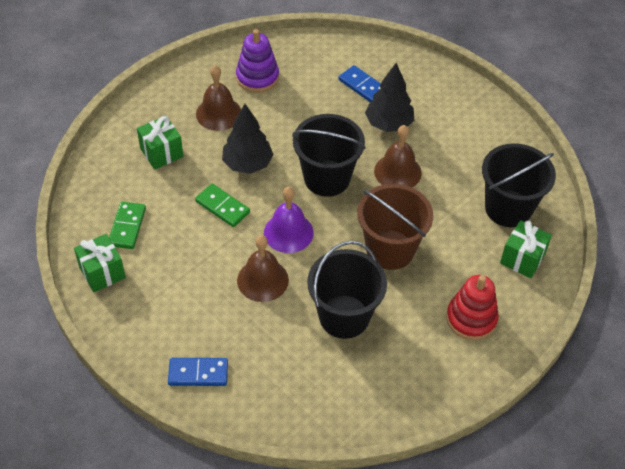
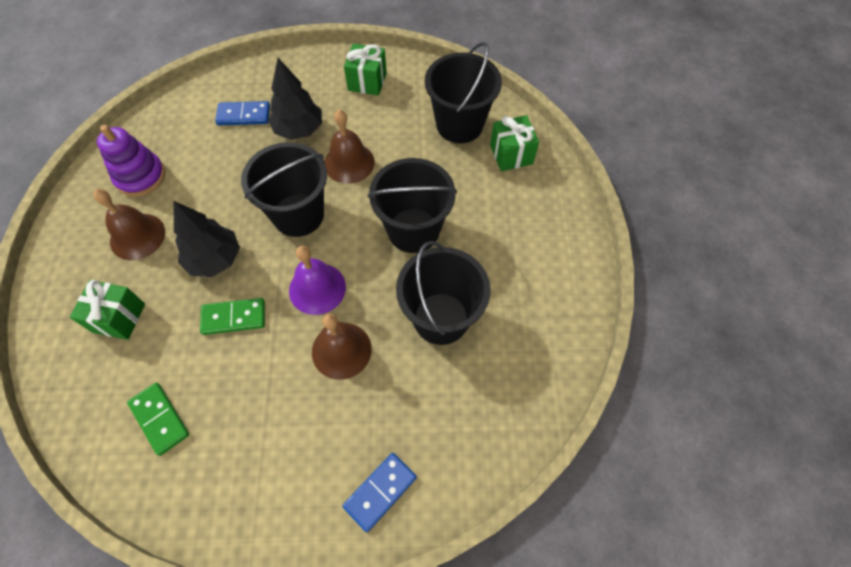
camera: 45 degrees left, 10 degrees up
green gift [74,234,126,292] -> green gift moved to [344,43,387,96]
brown bucket [357,184,433,270] -> black bucket [368,158,457,253]
red stacking toy [446,275,499,340] -> none

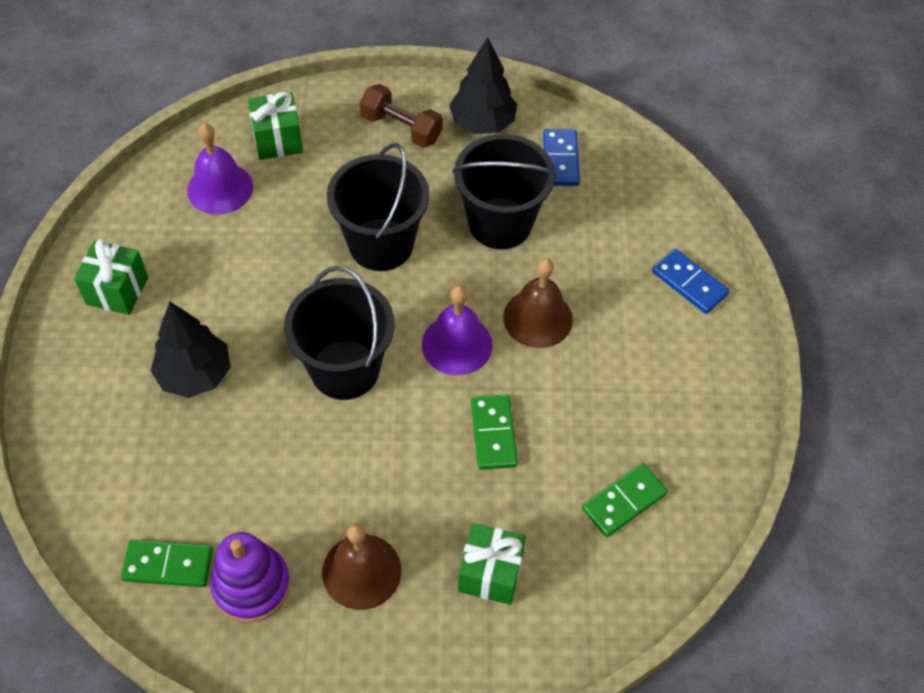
camera: 90 degrees left, 5 degrees down
black tree [174,201,240,277] -> black tree moved to [449,37,517,134]
blue domino [215,101,270,125] -> blue domino moved to [543,129,580,186]
brown bell [324,110,375,184] -> none
black bucket [425,42,502,143] -> purple bell [187,123,253,215]
none -> green domino [121,539,213,587]
none -> brown dumbbell [360,84,443,148]

